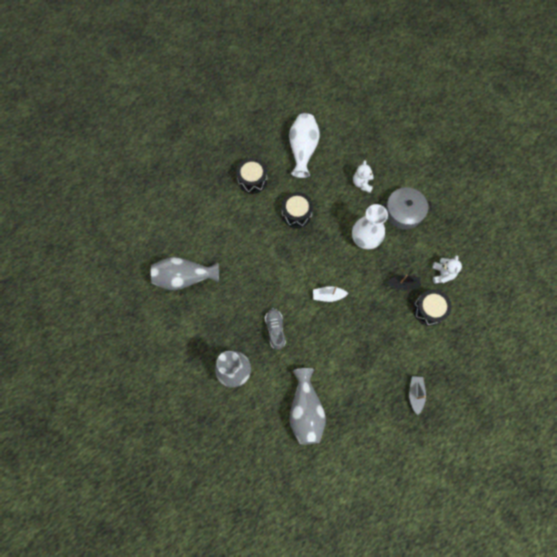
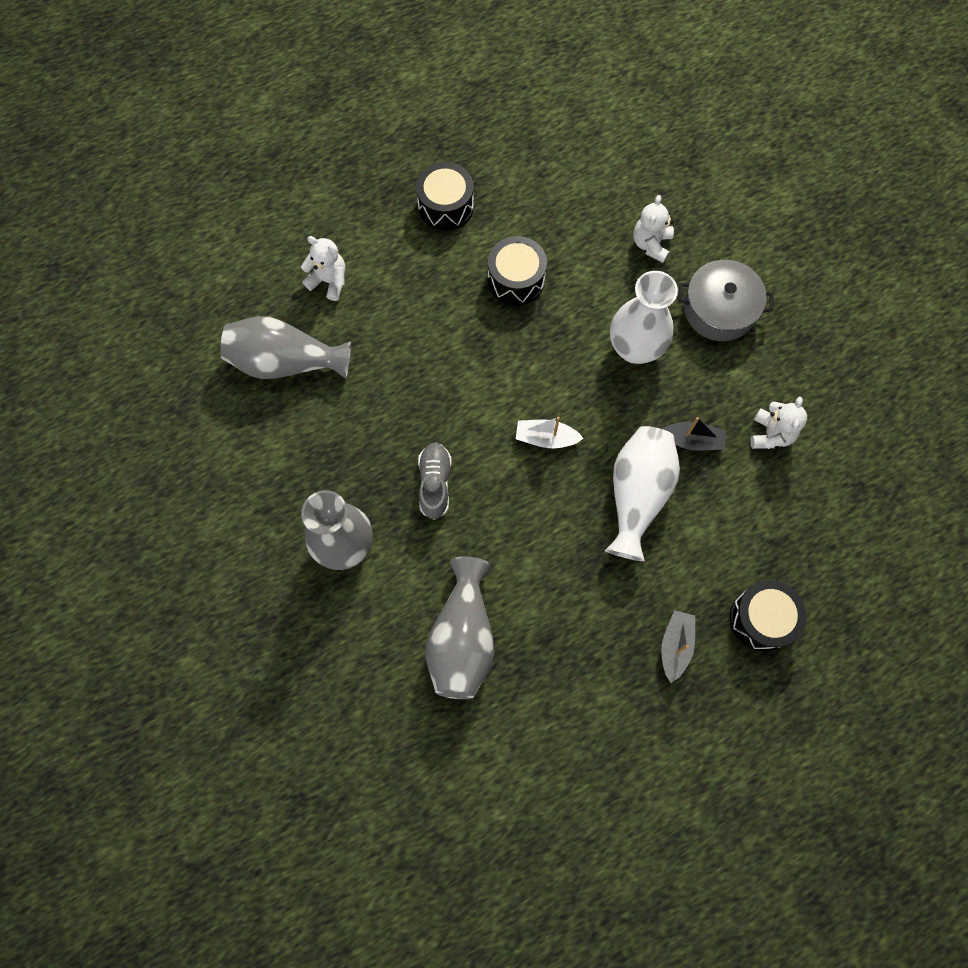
camera: 10 degrees right, 0 degrees up
white vase [289,113,320,178] -> white vase moved to [605,426,680,561]
black drum [413,290,452,326] -> black drum moved to [730,580,807,652]
none -> white teddy bear [301,236,345,301]

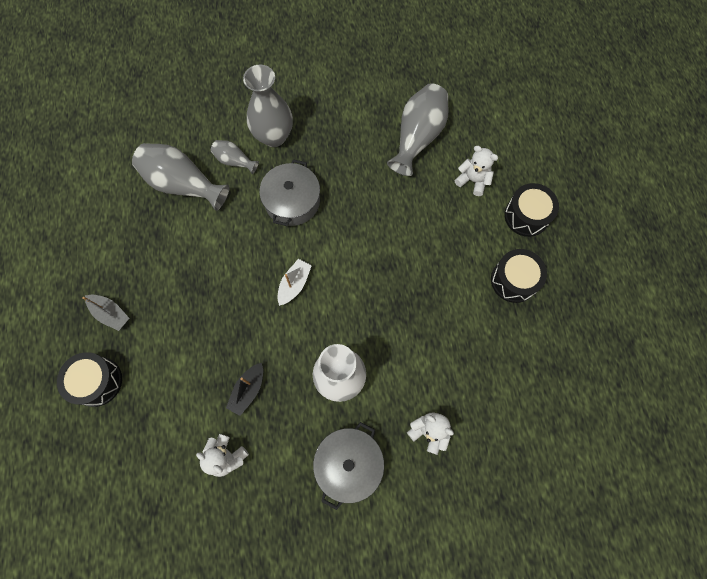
camera: 110 degrees right, 0 degrees up
white teddy bear [301,236,345,301] -> white teddy bear turned 105 degrees counterclockwise [455,146,498,196]
grey shoe [418,442,452,520] -> grey pot [260,159,320,226]
black drum [488,236,547,306] -> black drum moved to [504,183,559,237]
white vase [605,426,680,561] -> none
none -> grey vase [211,140,259,174]

